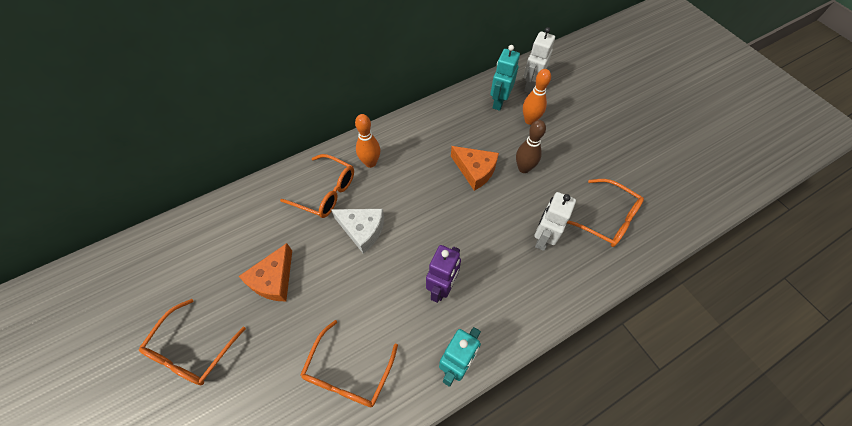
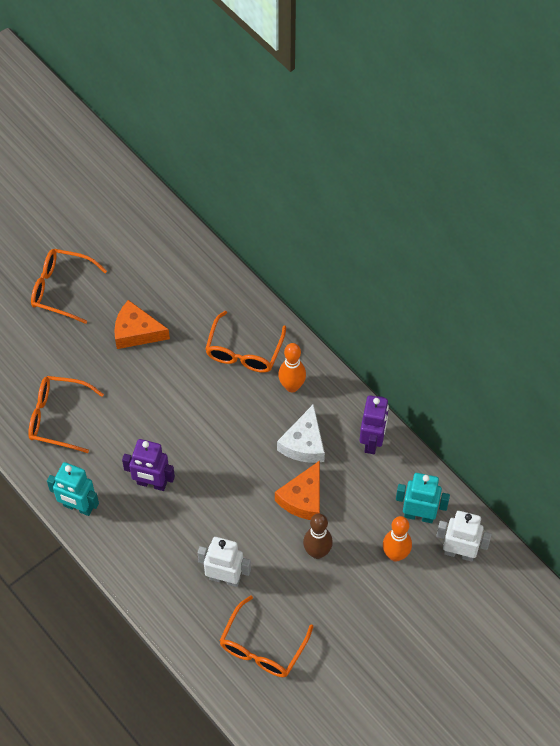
camera: 80 degrees right, 0 degrees up
white cheese [331,209,384,254] -> white cheese moved to [277,404,325,463]
none -> purple robot [359,395,389,454]

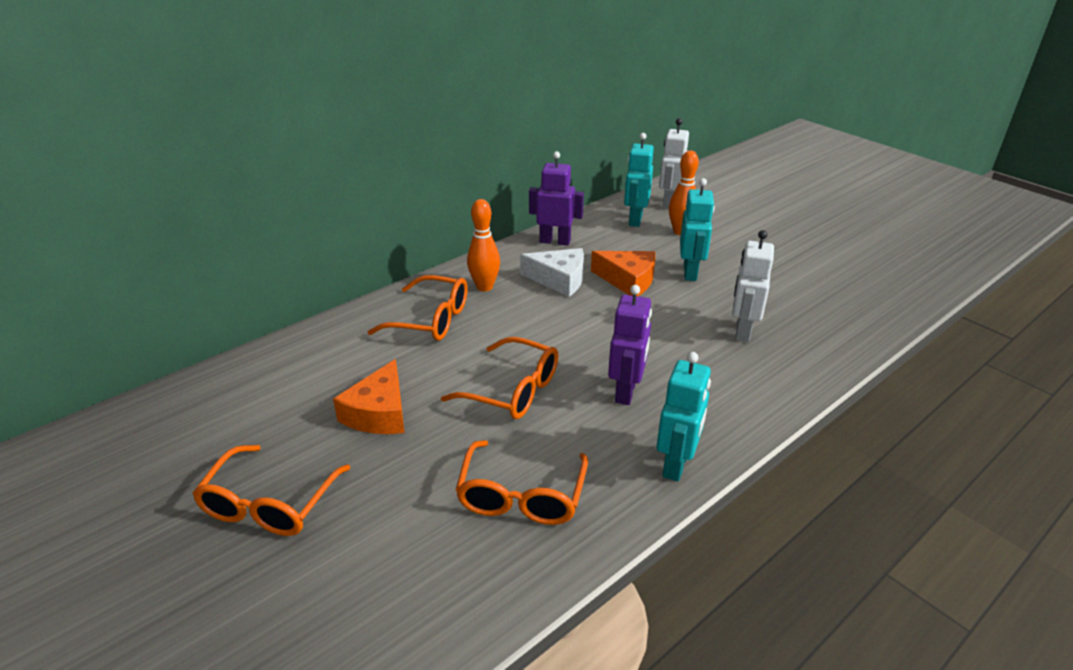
camera: 90 degrees left, 25 degrees down
orange glasses [219,596,313,677] -> orange glasses moved to [441,337,558,419]
brown bowling pin [303,514,333,559] -> turquoise robot [680,178,715,281]

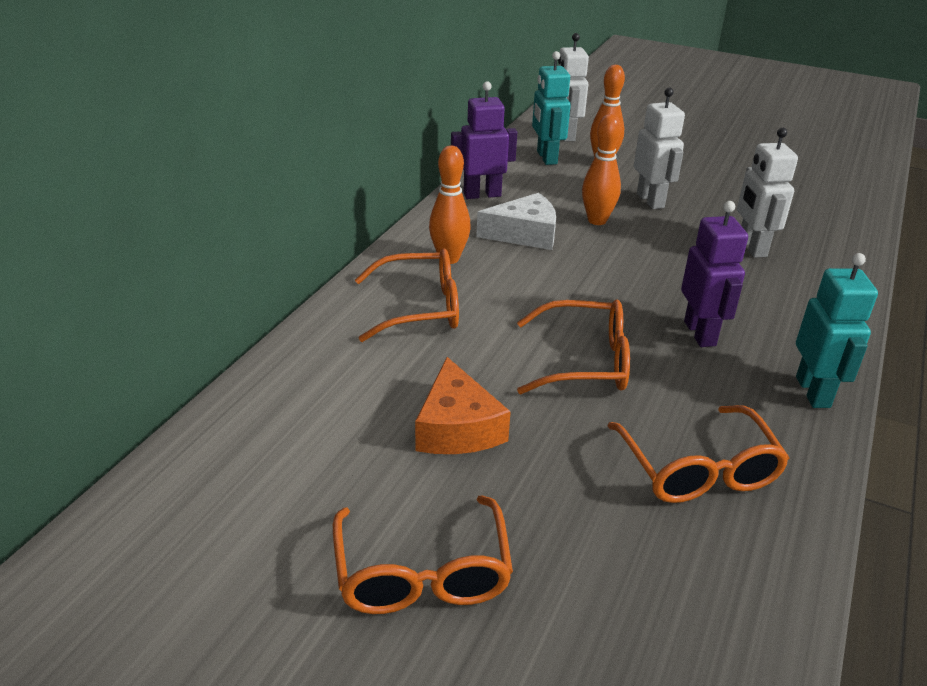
camera: 25 degrees left, 0 degrees up
orange cheese [591,251,656,296] -> orange bowling pin [582,114,621,225]
turquoise robot [680,178,715,281] -> white robot [634,88,685,209]

